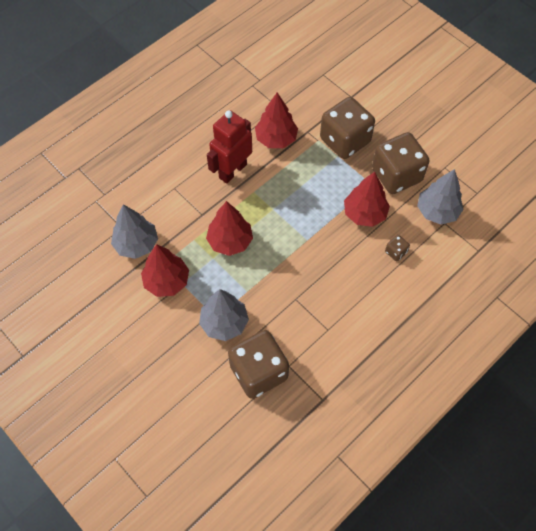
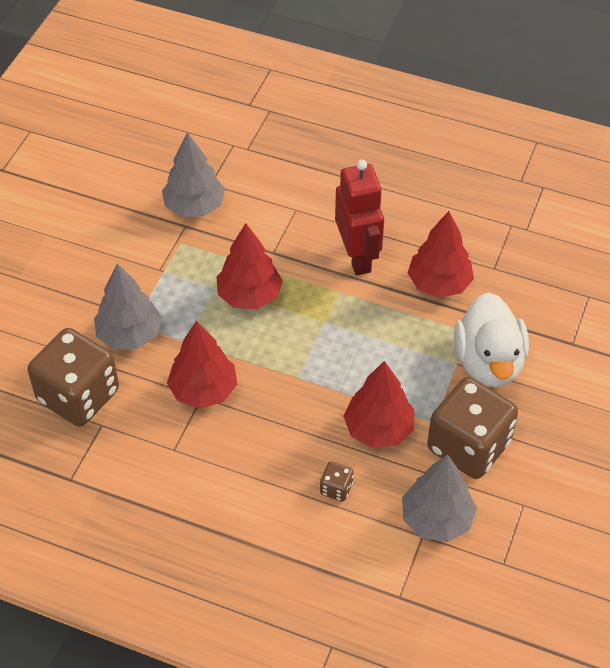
camera: 65 degrees right, 10 degrees down
red tree [141,244,189,297] -> red tree moved to [167,321,237,409]
red robot [207,110,252,184] -> red robot turned 60 degrees clockwise [335,160,384,275]
brown dice [320,97,375,159] -> white duck [454,292,529,387]

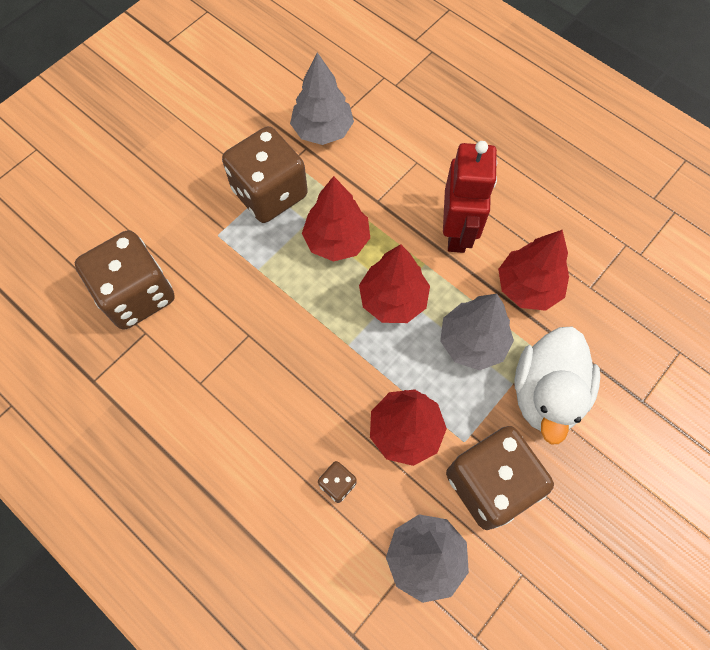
camera: 20 degrees right, 15 degrees up
grey tree [94,263,162,349] -> grey tree moved to [440,294,514,371]
red tree [167,321,237,409] -> red tree moved to [359,244,430,323]
none -> brown dice [222,126,308,223]

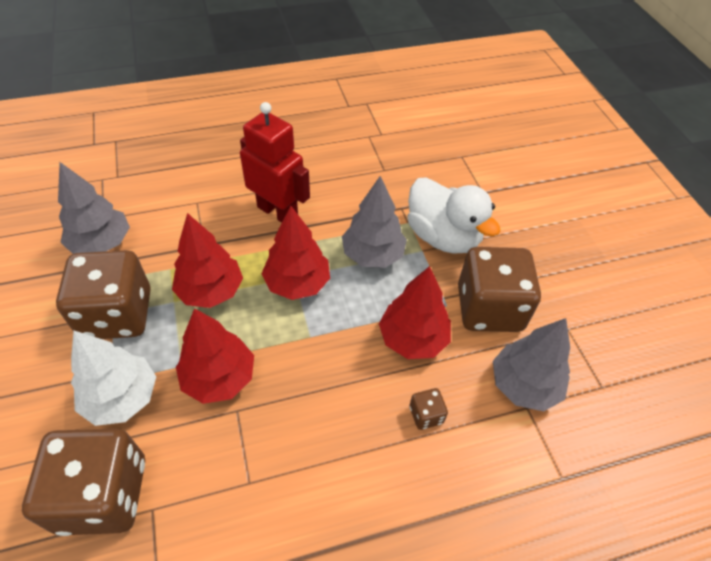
camera: 60 degrees left, 15 degrees down
red tree [498,230,569,311] -> red tree moved to [176,308,254,404]
none -> white tree [71,331,156,426]

